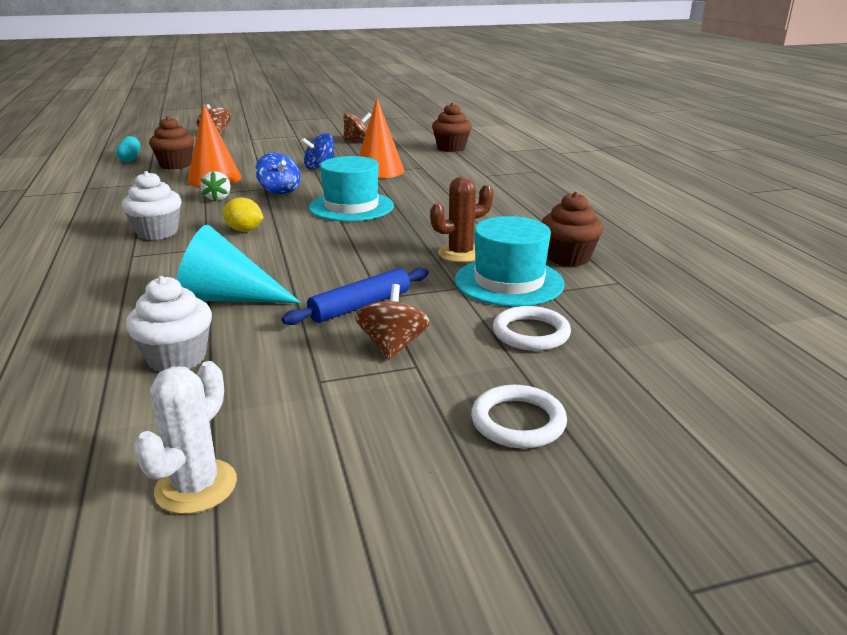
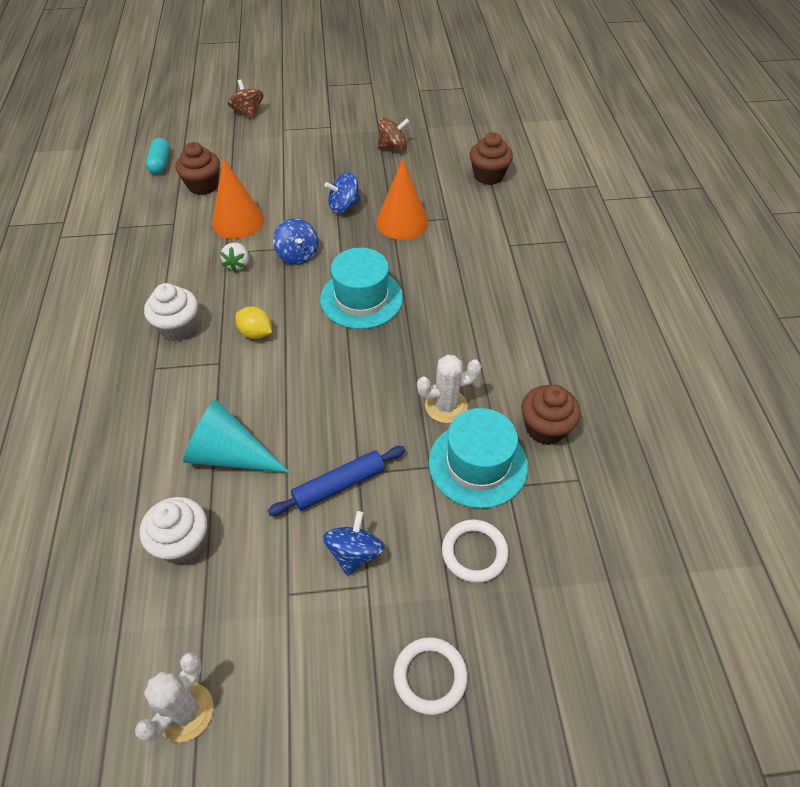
camera: 10 degrees right, 25 degrees up
brown spinning top [355,284,430,360] -> blue spinning top [323,511,385,576]
brown cactus [430,176,493,262] -> white cactus [417,355,481,423]

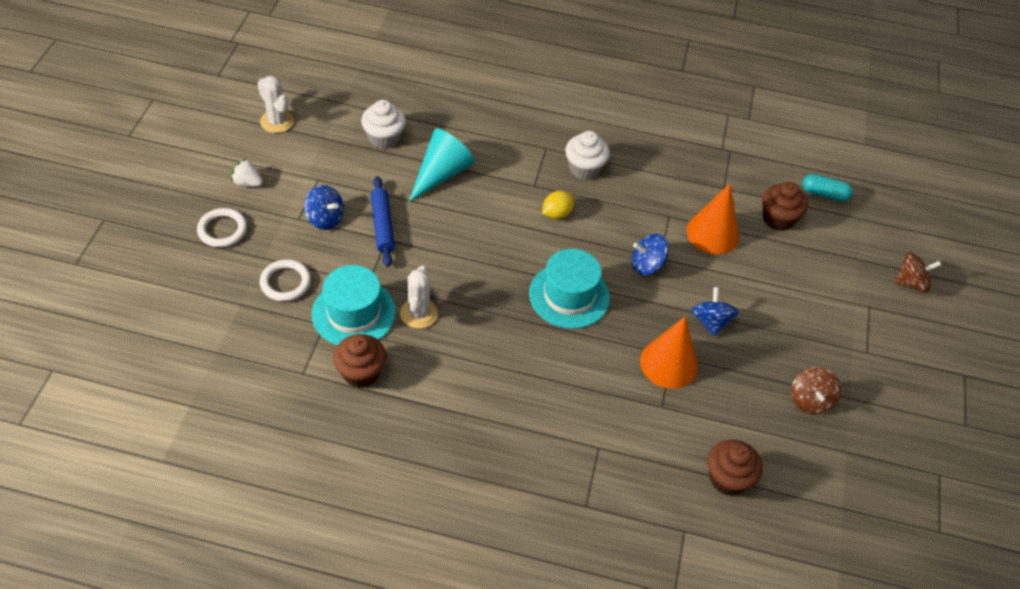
camera: 105 degrees right, 0 degrees up
white strawberry [220,243,249,272] -> white strawberry moved to [231,159,263,187]

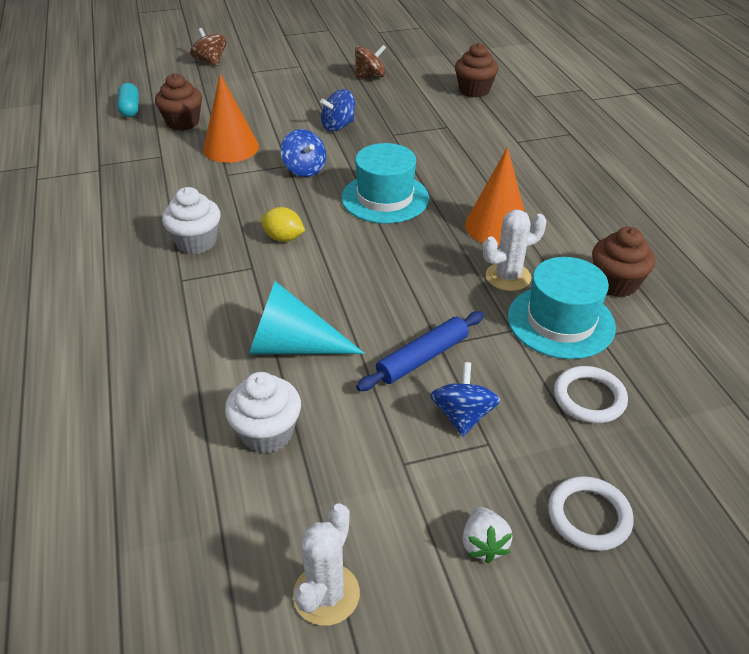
camera: 115 degrees left, 10 degrees down
orange cone [640,317,698,389] -> orange cone moved to [465,147,525,246]

